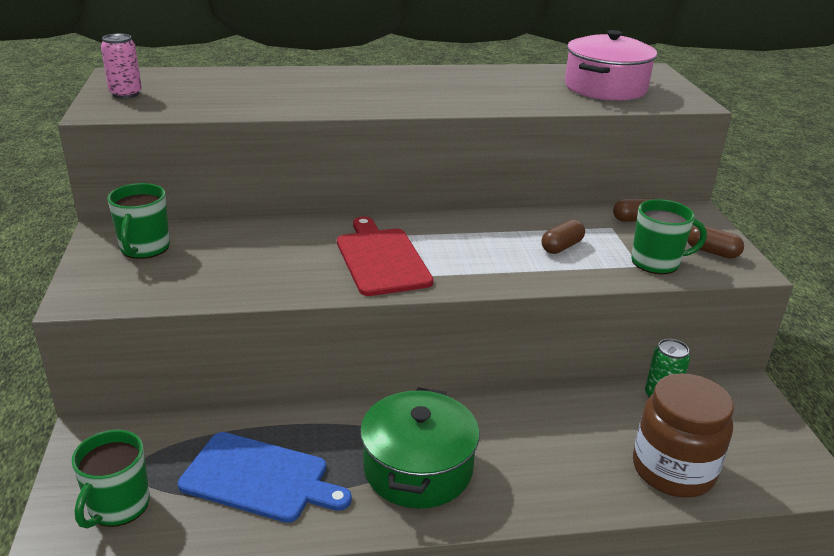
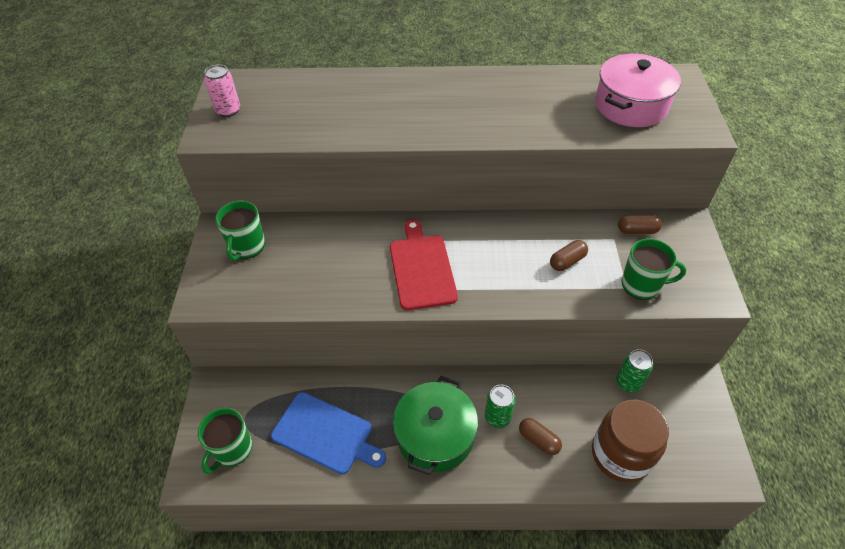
camera: 10 degrees right, 20 degrees up
brown capsule [688,226,744,259] -> brown capsule moved to [519,418,562,455]
none -> green can [485,385,516,428]

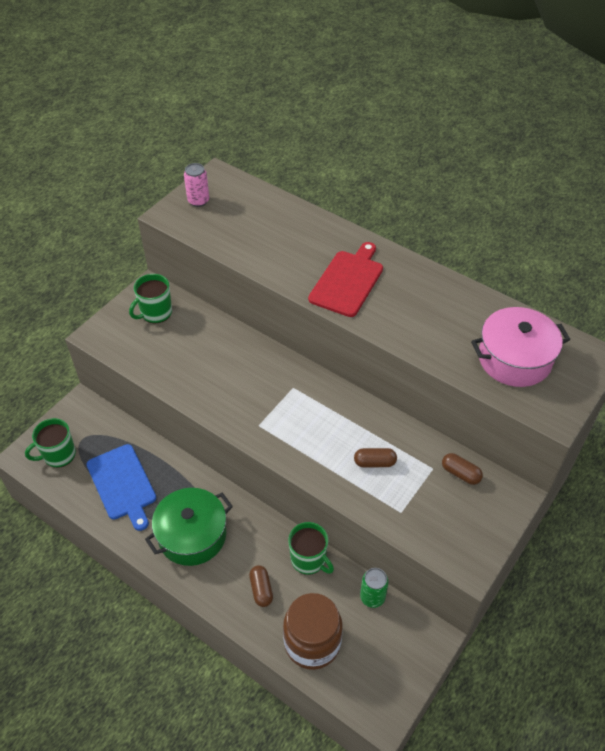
camera: 35 degrees right, 0 degrees up
red cutting board [390,220,458,310] -> red cutting board moved to [308,242,383,317]
green can [485,385,516,428] -> none
green mug [621,239,686,300] -> green mug moved to [288,522,334,575]

